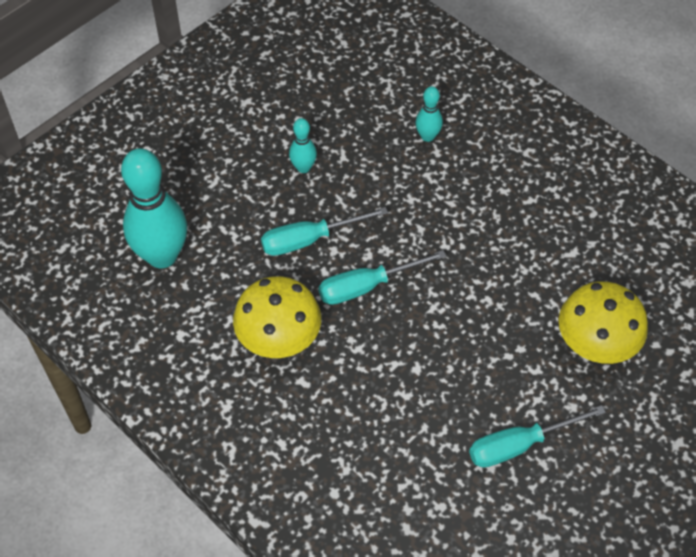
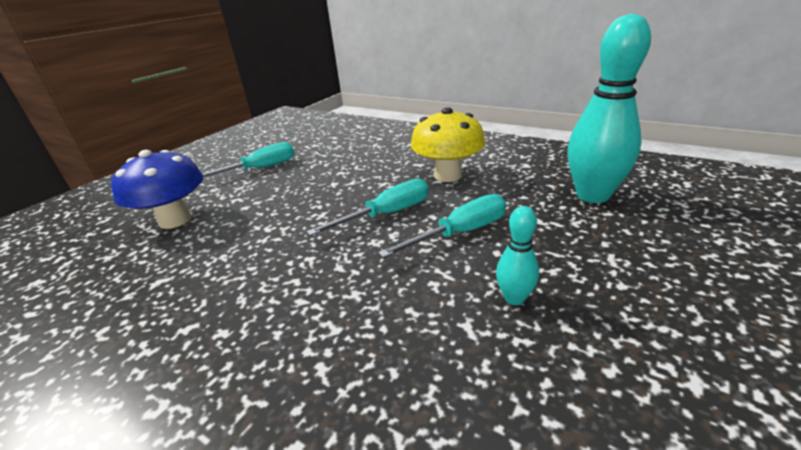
camera: 170 degrees right, 25 degrees down
turquoise bowling pin [415,86,443,142] -> none
yellow mushroom [558,281,648,364] -> blue mushroom [111,150,203,229]

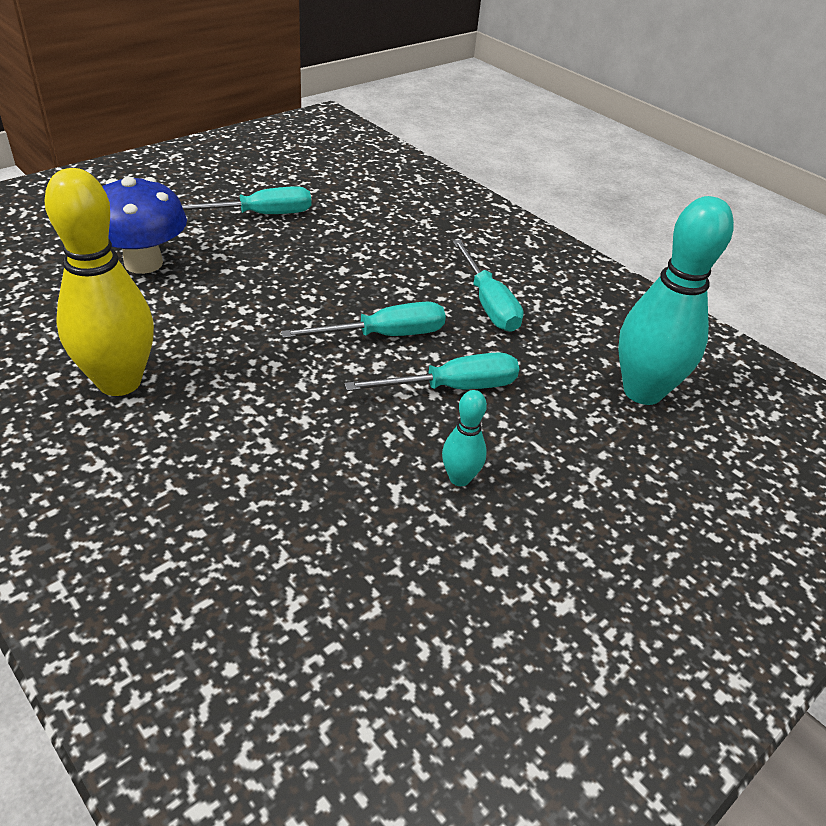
camera: 10 degrees right, 10 degrees up
yellow mushroom [411,107,485,182] -> turquoise screwdriver [453,240,524,332]
none -> yellow bowling pin [44,168,154,396]

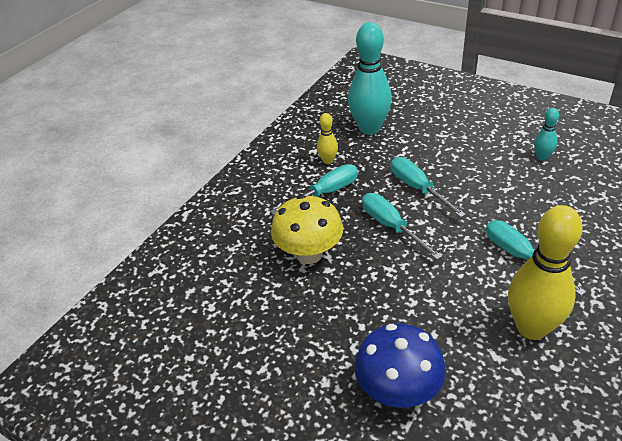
camera: 100 degrees left, 0 degrees up
turquoise screwdriver [182,186,311,214] -> turquoise screwdriver moved to [486,220,586,296]
turquoise bowling pin [442,390,487,486] -> turquoise bowling pin moved to [534,108,559,161]
none -> yellow mushroom [271,195,343,264]
none -> yellow bowling pin [317,113,338,164]

